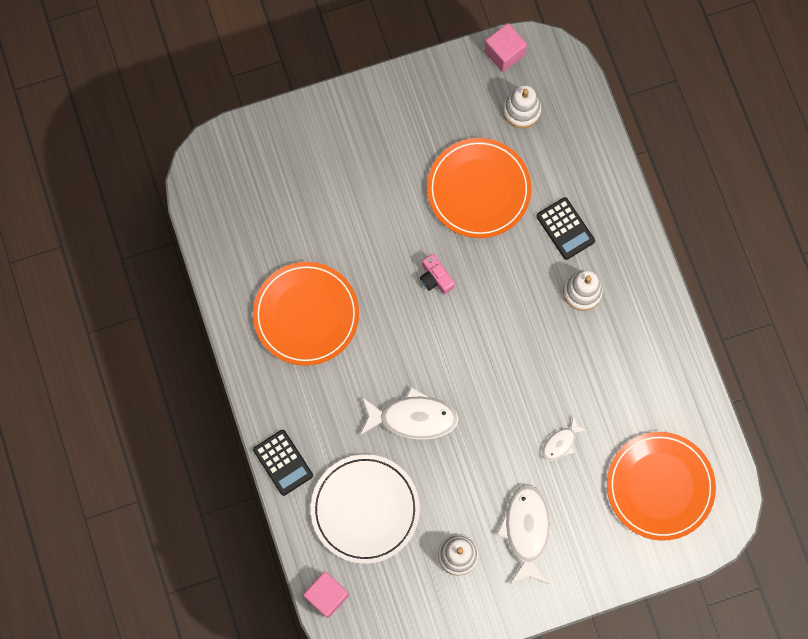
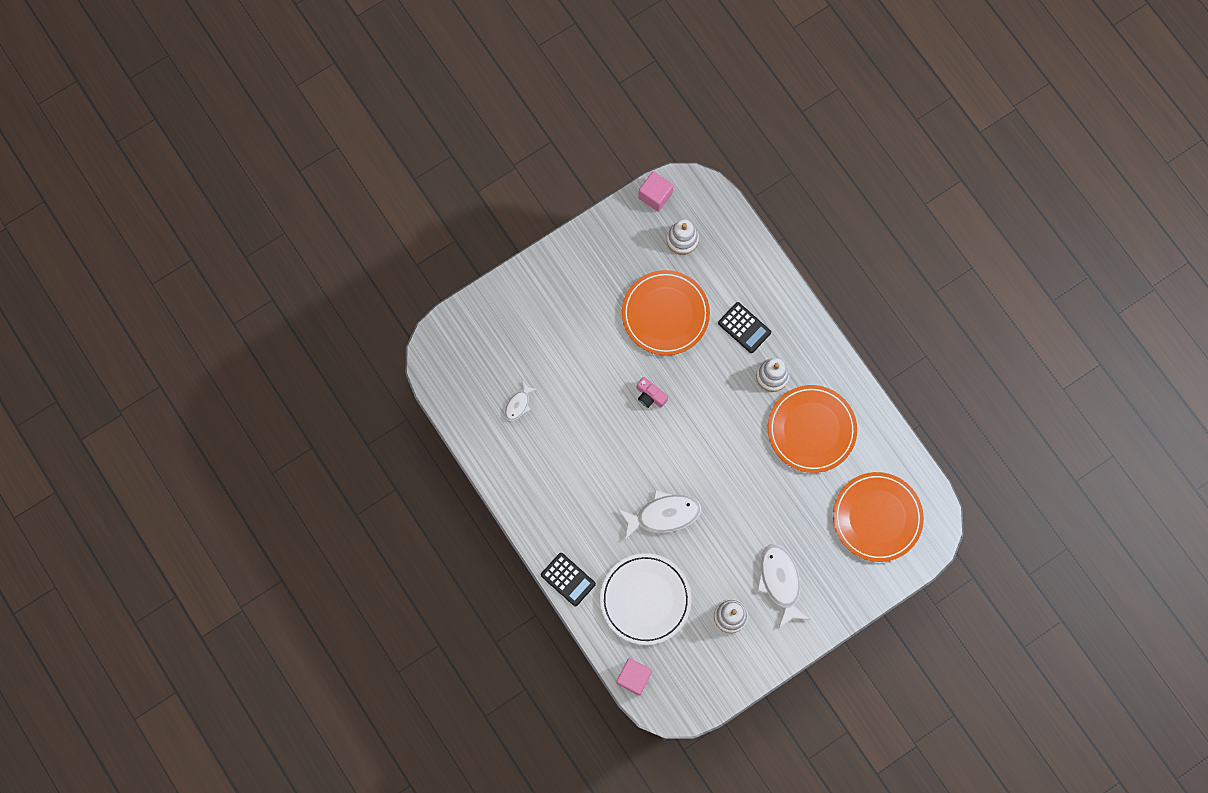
camera: 15 degrees left, 0 degrees up
orange plate [253,262,359,366] -> orange plate moved to [768,385,857,473]
white fish [542,416,587,461] -> white fish moved to [505,381,536,421]

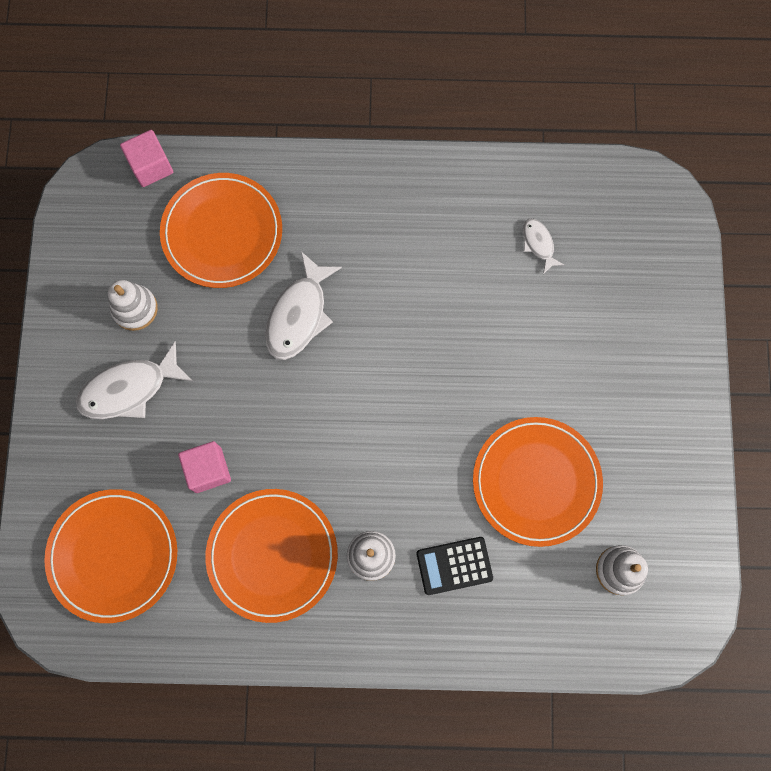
camera: 125 degrees right, 0 degrees up
black calculator [541,553,596,606] -> none
white plate [600,553,692,645] -> orange plate [160,173,282,288]
pink camera [637,377,668,408] -> none
pink cube [638,171,674,212] -> pink cube moved to [178,441,231,493]
white fish [757,544,810,629] -> white fish turned 135 degrees clockwise [76,341,192,419]

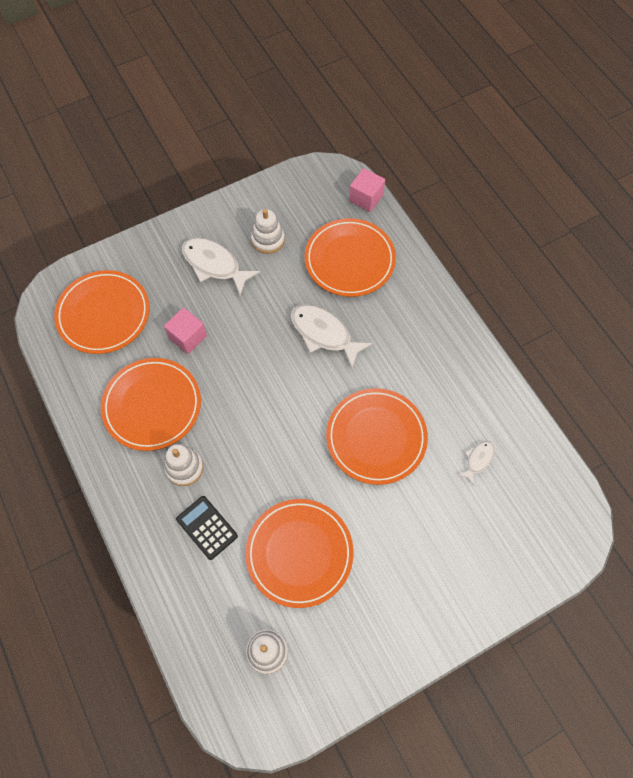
camera: 60 degrees right, 10 degrees down
white fish [265,252,342,360] -> white fish turned 45 degrees clockwise [291,304,373,368]
none -> orange plate [326,388,428,485]

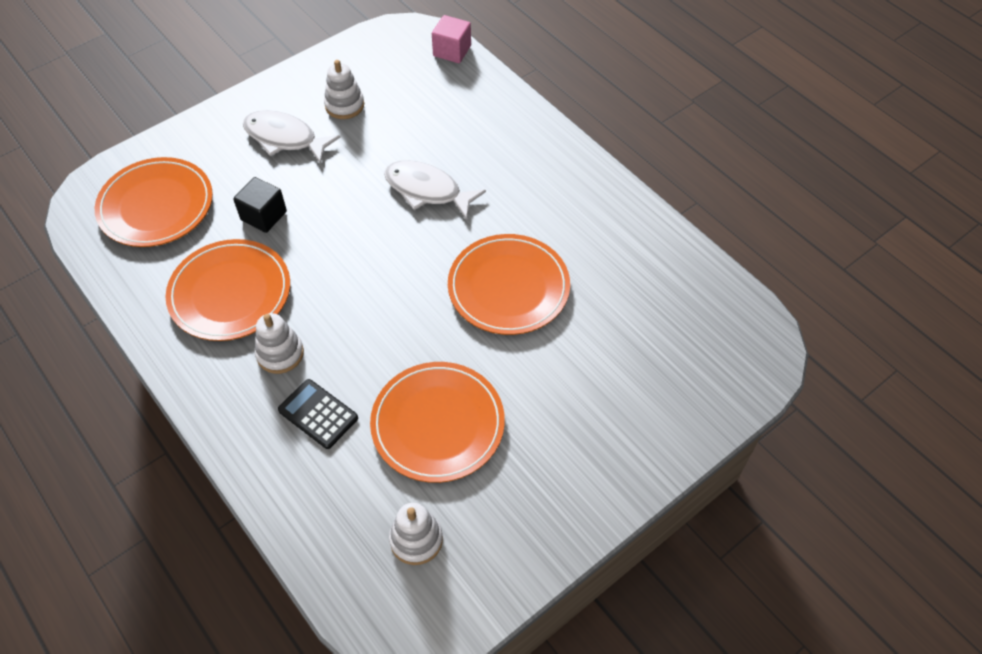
camera: 10 degrees left, 10 degrees down
pink cube [164,308,207,354] -> black cube [233,177,287,233]
orange plate [305,218,396,297] -> none
white fish [458,441,495,486] -> none

